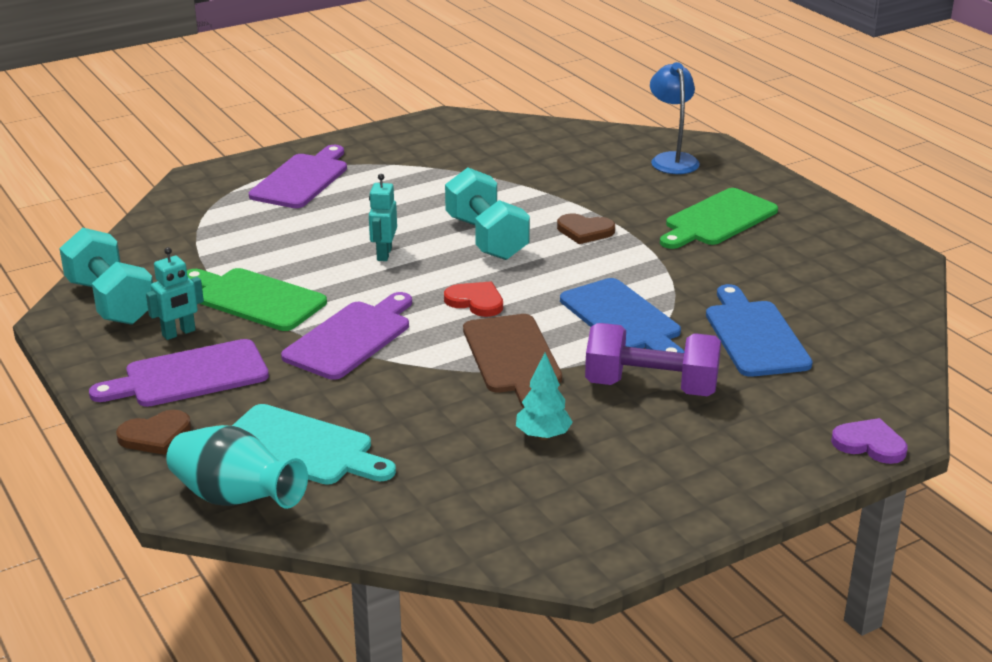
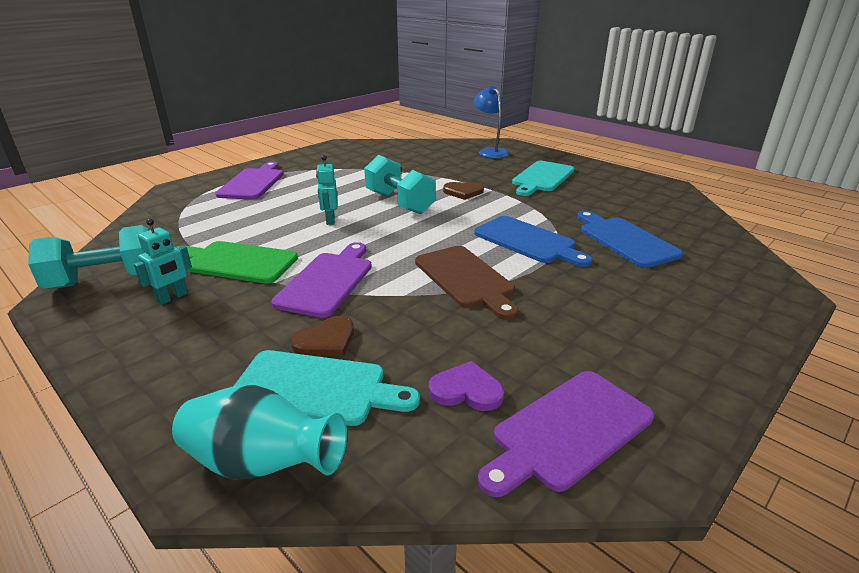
camera: 15 degrees left, 0 degrees up
turquoise dumbbell [59,228,153,325] -> turquoise dumbbell turned 60 degrees counterclockwise [28,225,151,289]
purple cutting board [89,339,269,407] -> purple cutting board moved to [478,371,654,497]
brown heart [116,410,191,455] -> brown heart moved to [291,316,354,356]
red heart [444,281,503,317] -> none
turquoise tree [516,353,573,440] -> none
purple dumbbell [585,323,721,396] -> none
green cutting board [660,188,778,249] -> turquoise cutting board [512,161,574,196]
purple heart [831,418,908,464] -> purple heart moved to [429,361,504,411]

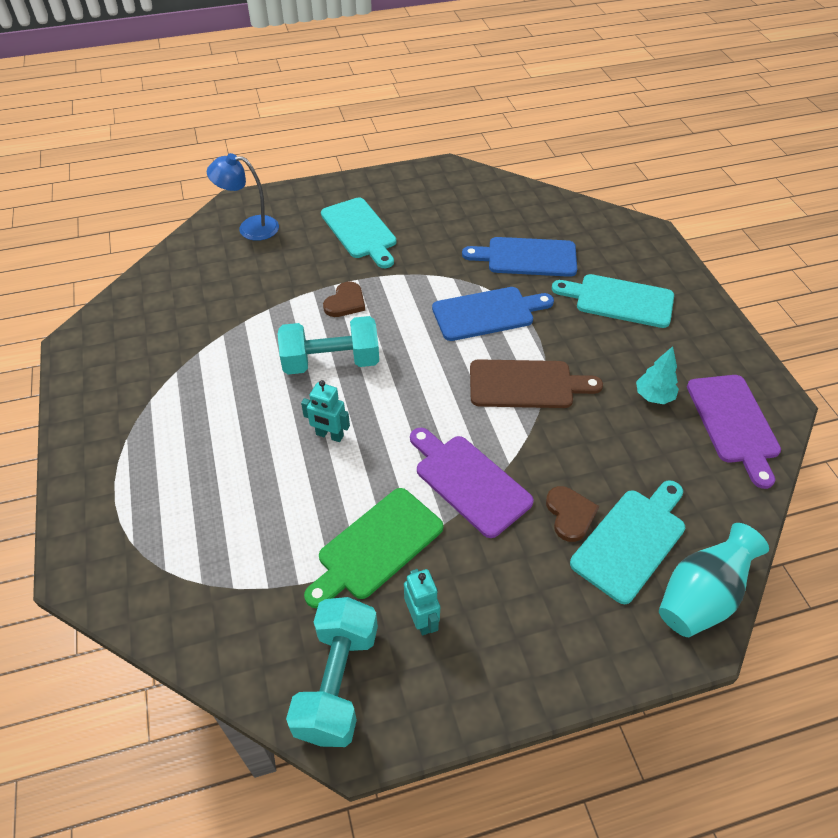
camera: 60 degrees left, 20 degrees up
purple cutting board [215,162,284,200] -> none
purple heart [429,361,504,411] -> none
none -> turquoise cutting board [552,274,674,328]
none -> turquoise tree [636,346,679,404]

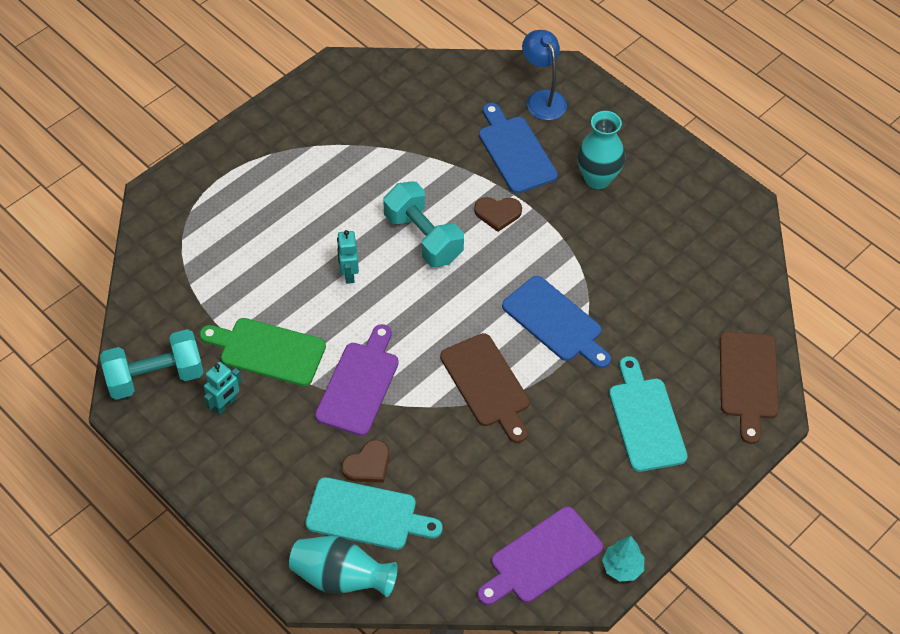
camera: 60 degrees right, 5 degrees up
turquoise cutting board [321,198,396,268] -> turquoise vase [577,111,625,189]
blue cutting board [462,237,577,277] -> blue cutting board moved to [479,103,558,194]
turquoise tree [636,346,679,404] -> turquoise tree moved to [602,536,645,582]
none -> brown cutting board [720,331,779,444]

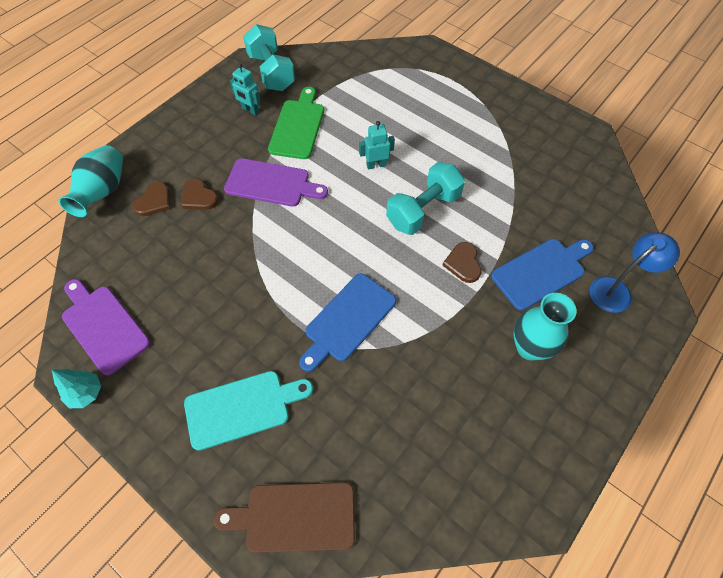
camera: 85 degrees right, 5 degrees up
turquoise cutting board [305,477,442,550] -> brown heart [133,182,171,216]
brown cutting board [440,333,530,443] -> none

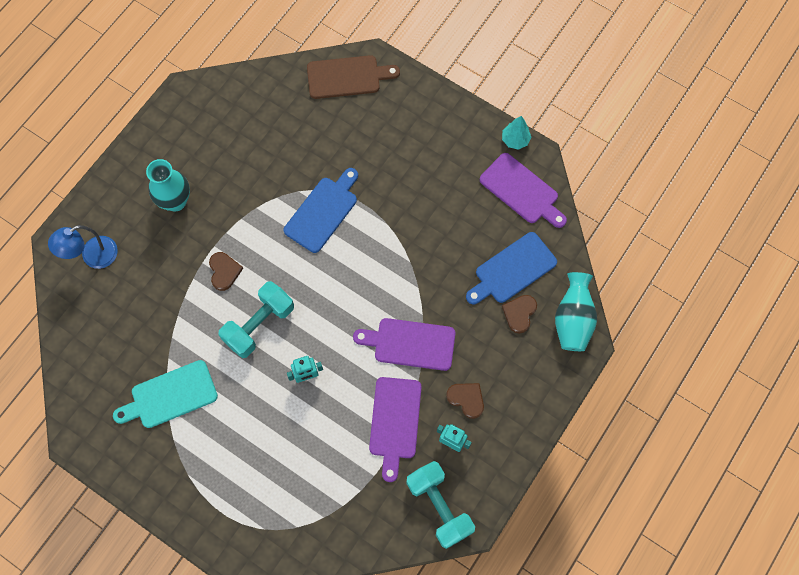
camera: 175 degrees right, 10 degrees up
brown heart [181,178,219,210] -> brown heart moved to [446,383,484,419]
turquoise cutting board [184,371,313,451] -> turquoise cutting board moved to [113,360,218,428]
green cutting board [268,87,324,159] -> purple cutting board [369,377,422,482]
blue cutting board [491,239,594,311] -> blue cutting board moved to [466,232,557,304]

